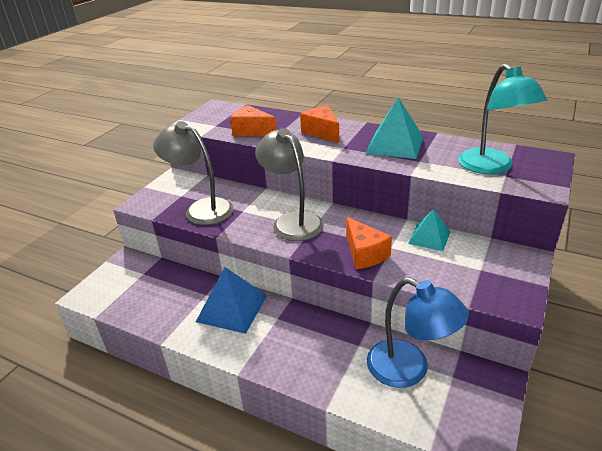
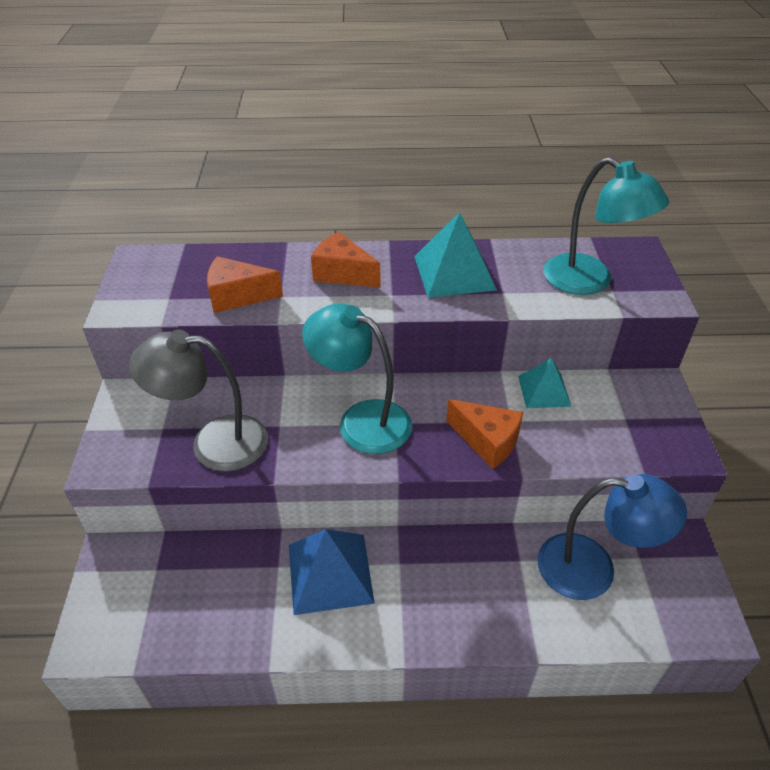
camera: 30 degrees left, 10 degrees up
grey lamp [255,128,324,241] -> turquoise lamp [302,303,412,454]

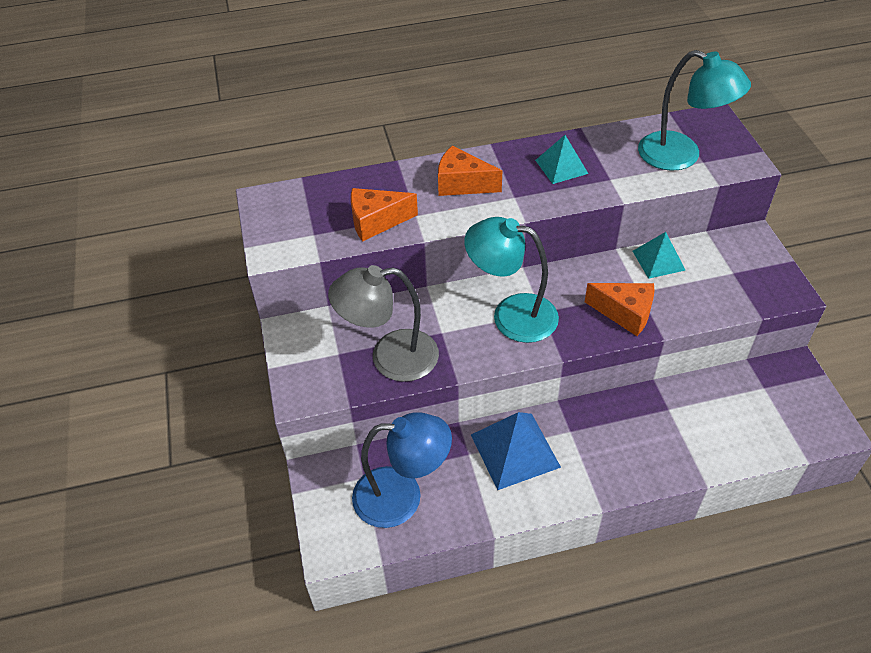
camera: 10 degrees left, 5 degrees up
turquoise pyramid [414,212,497,298] -> turquoise pyramid [535,135,588,184], size x0.63
blue lamp [537,474,687,600] -> blue lamp moved to [352,412,452,528]

